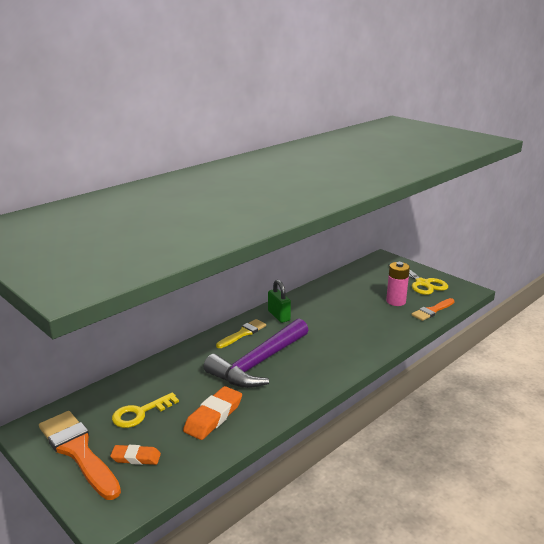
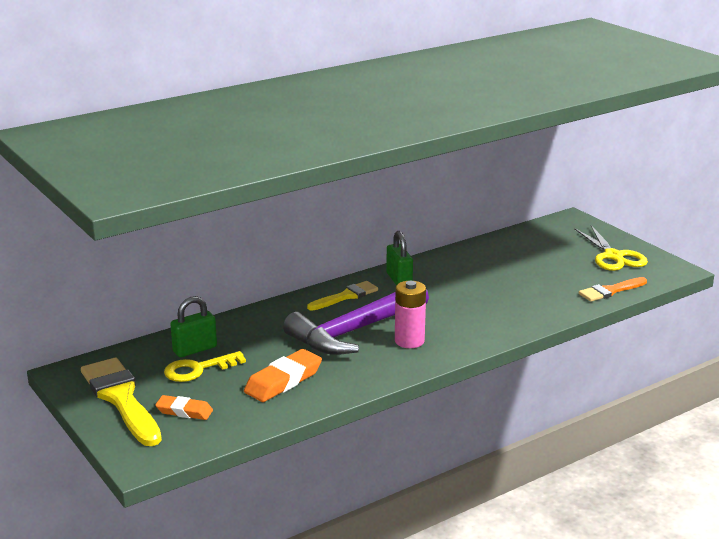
camera: 10 degrees right, 0 degrees up
orange brush [39,411,121,500] -> yellow brush [81,357,162,446]
pink battery [386,262,410,306] -> pink battery moved to [395,281,426,348]
none -> green padlock [170,296,217,357]

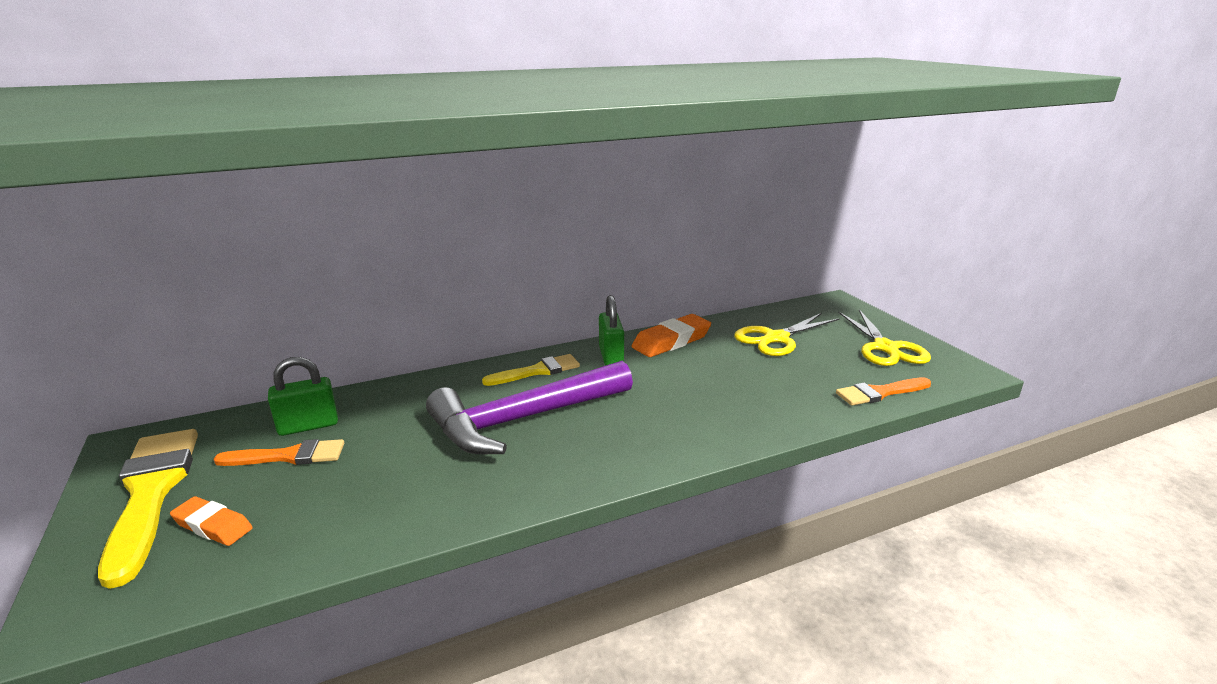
camera: 10 degrees right, 0 degrees up
yellow key [164,351,246,382] -> orange brush [214,439,344,466]
orange eraser [244,349,322,402] -> orange eraser moved to [632,314,711,357]
pink battery [395,281,426,348] -> none
none -> yellow scissors [734,313,840,356]

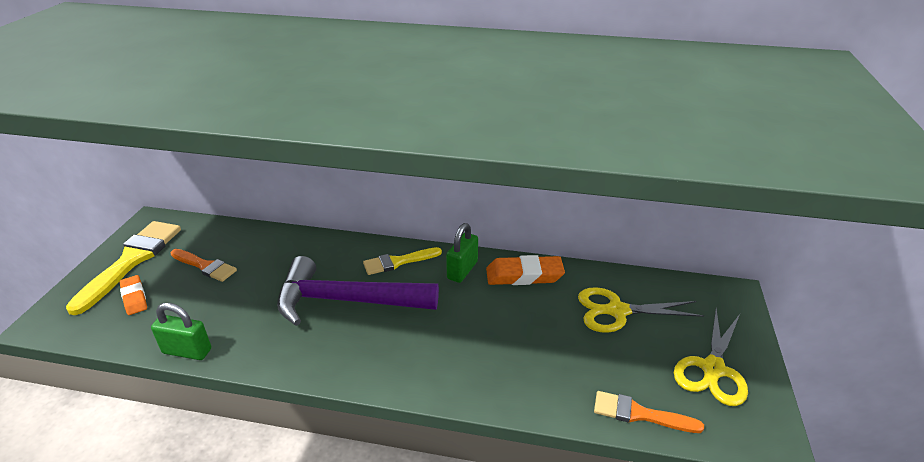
camera: 35 degrees right, 10 degrees up
green padlock [268,357,338,436] -> green padlock moved to [151,303,211,360]
yellow brush [482,354,580,386] -> yellow brush turned 150 degrees clockwise [363,247,442,275]

